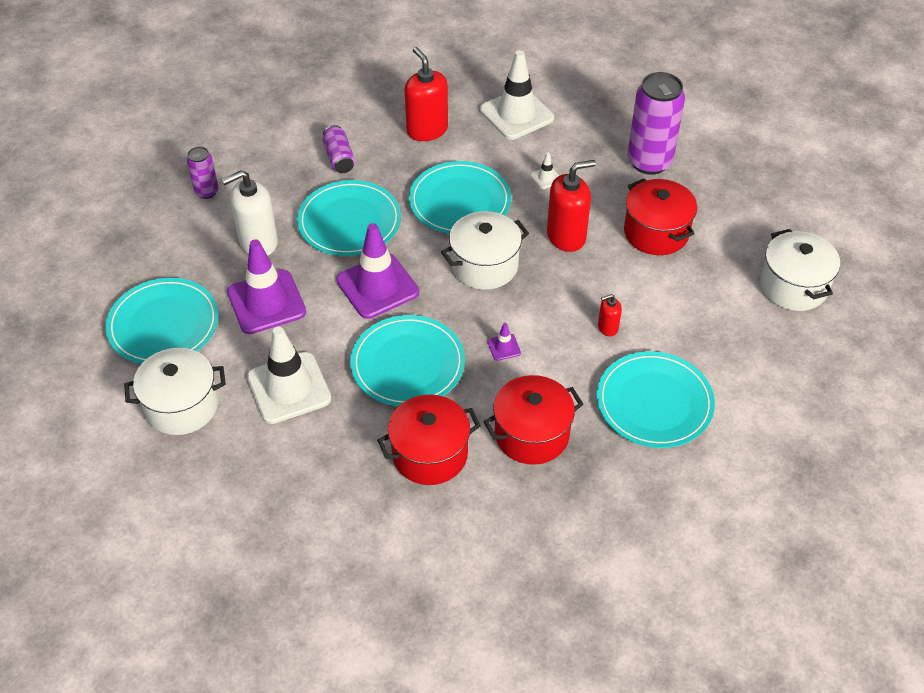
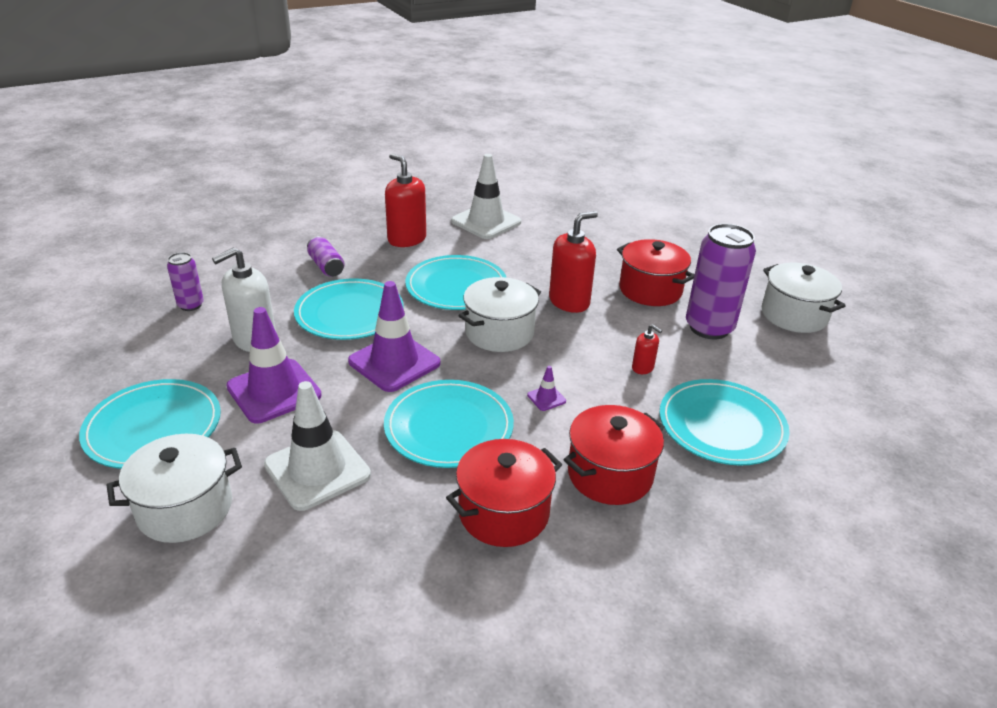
camera: 15 degrees left, 15 degrees down
white traffic cone [530,153,559,189] -> none
red soap dispenser [598,294,622,336] -> red soap dispenser turned 105 degrees counterclockwise [632,324,662,374]
purple can [627,72,685,175] -> purple can moved to [686,224,756,339]

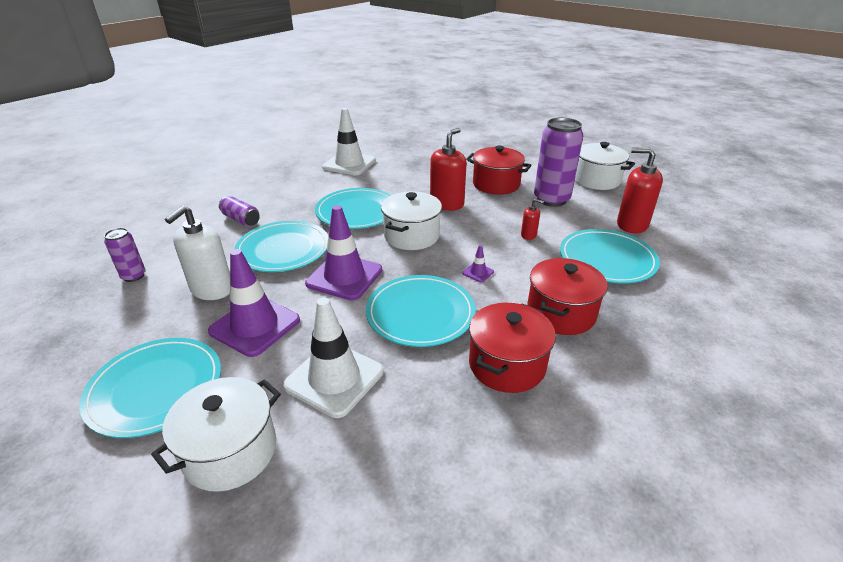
camera: 20 degrees left, 0 degrees up
red soap dispenser [385,153,426,247] -> red soap dispenser moved to [617,147,663,233]

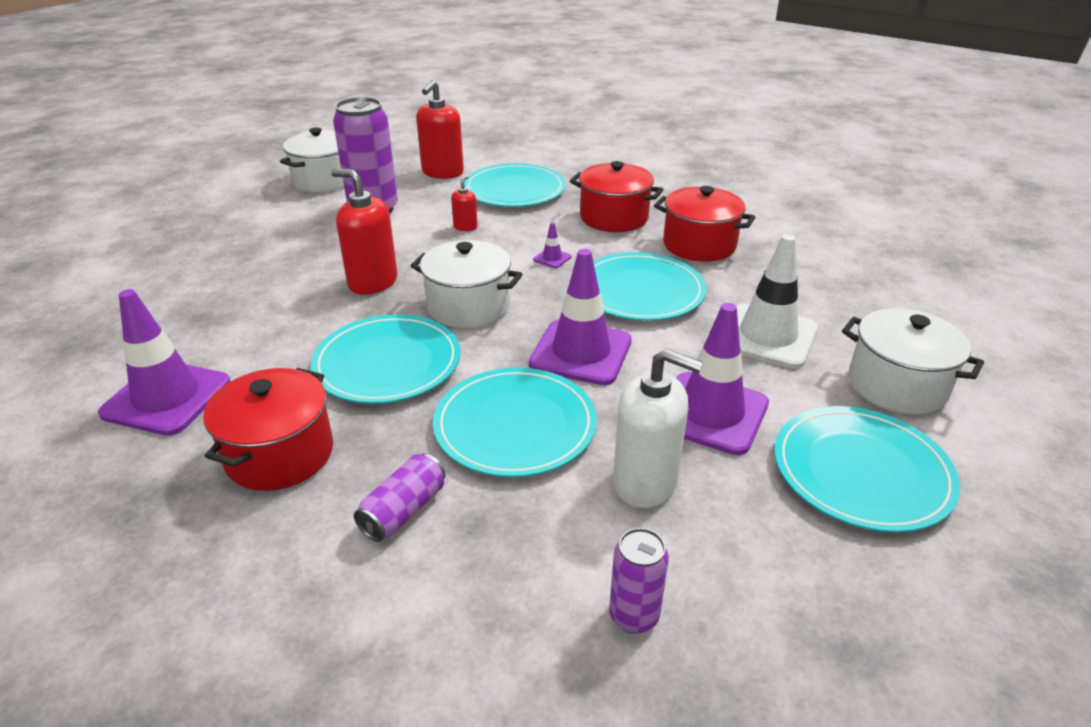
camera: 95 degrees left, 0 degrees up
white traffic cone [322,108,376,175] -> purple traffic cone [98,289,230,436]
red pot [466,146,531,195] -> red pot moved to [204,368,333,491]

